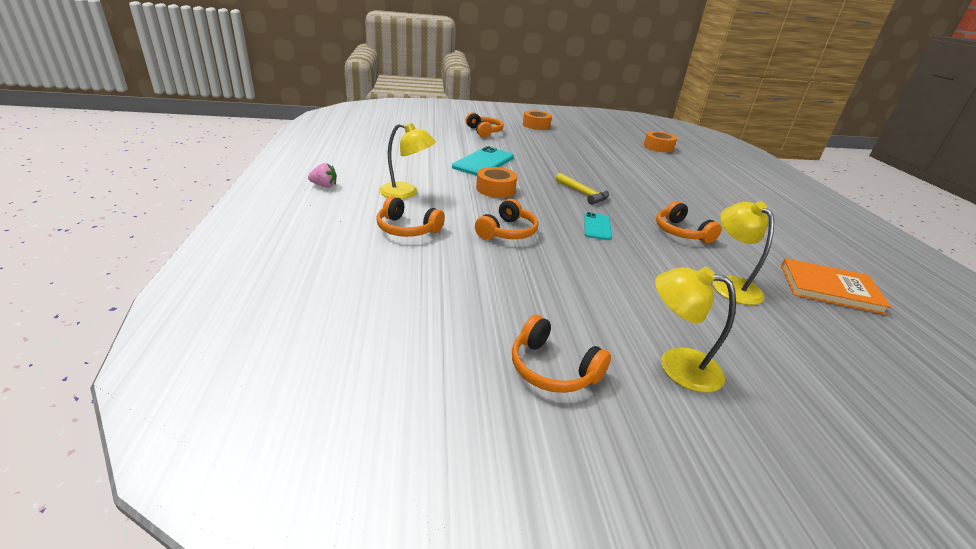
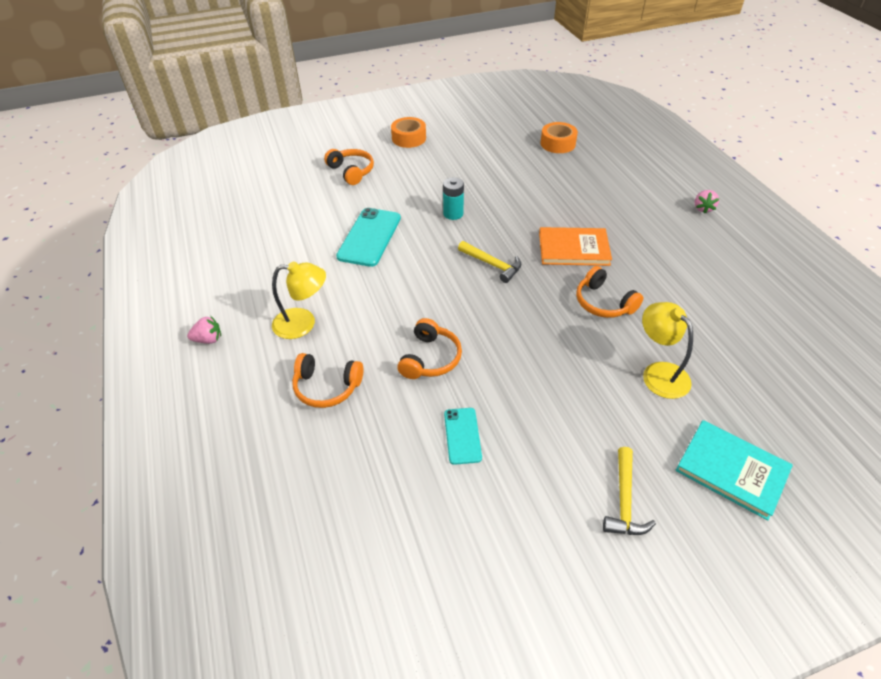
camera: 10 degrees left, 15 degrees up
orange tape [476,167,517,198] -> none
orange headphones [512,315,611,393] -> none
turquoise phone [584,212,612,240] -> turquoise phone moved to [444,408,482,465]
yellow lamp [655,267,736,393] -> yellow hammer [603,447,656,535]
orange book [781,258,892,315] -> orange book moved to [539,227,612,266]
none -> turquoise battery [443,177,464,220]
none -> turquoise book [675,420,793,520]
none -> pink strawberry [695,190,719,214]

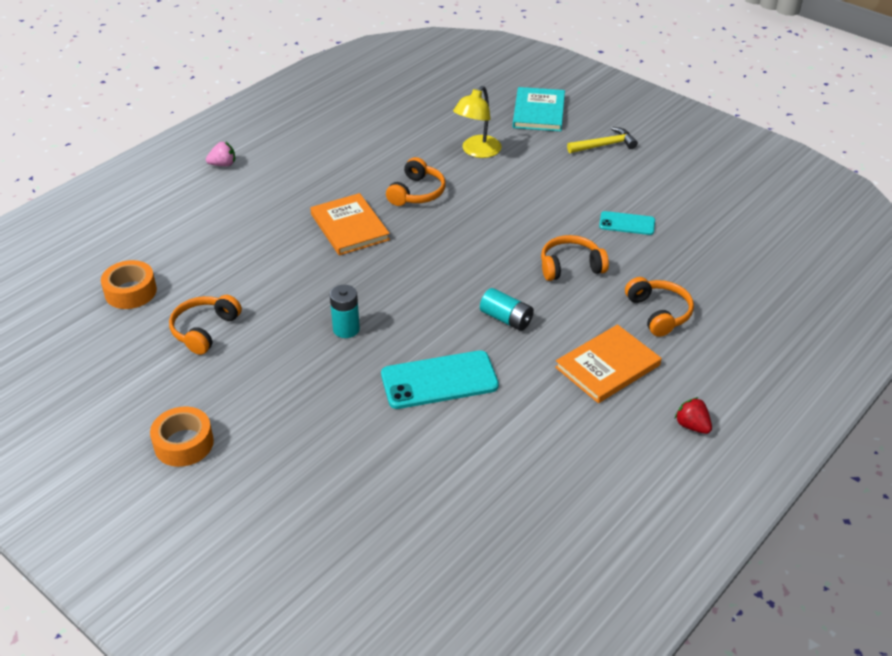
camera: 120 degrees left, 5 degrees down
pink strawberry [187,316,221,344] -> red strawberry [675,397,712,434]
yellow lamp [272,261,326,339] -> orange book [555,324,662,403]
orange headphones [324,149,374,185] -> orange headphones moved to [169,295,242,355]
turquoise phone [444,408,482,465] -> turquoise phone turned 45 degrees clockwise [599,211,655,235]
yellow hammer [458,241,521,283] -> none
none -> turquoise battery [480,288,534,331]

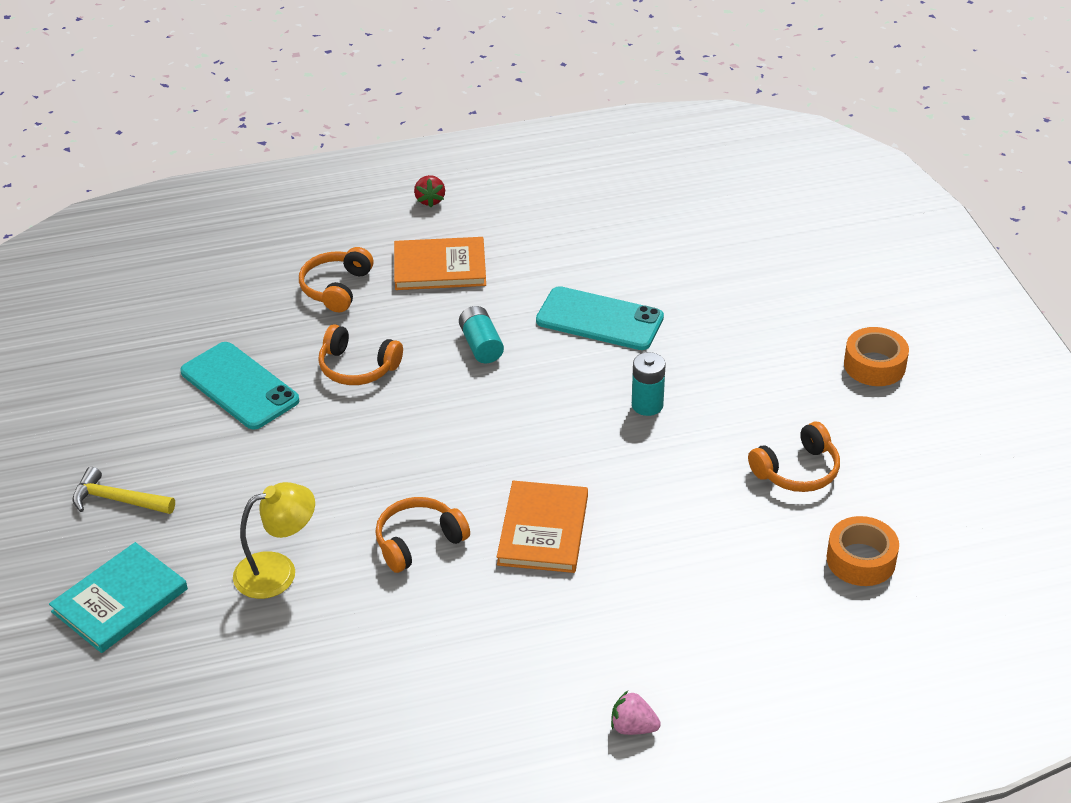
camera: 145 degrees left, 0 degrees up
turquoise phone [599,211,655,235] -> turquoise phone [180,342,299,430], size x1.75

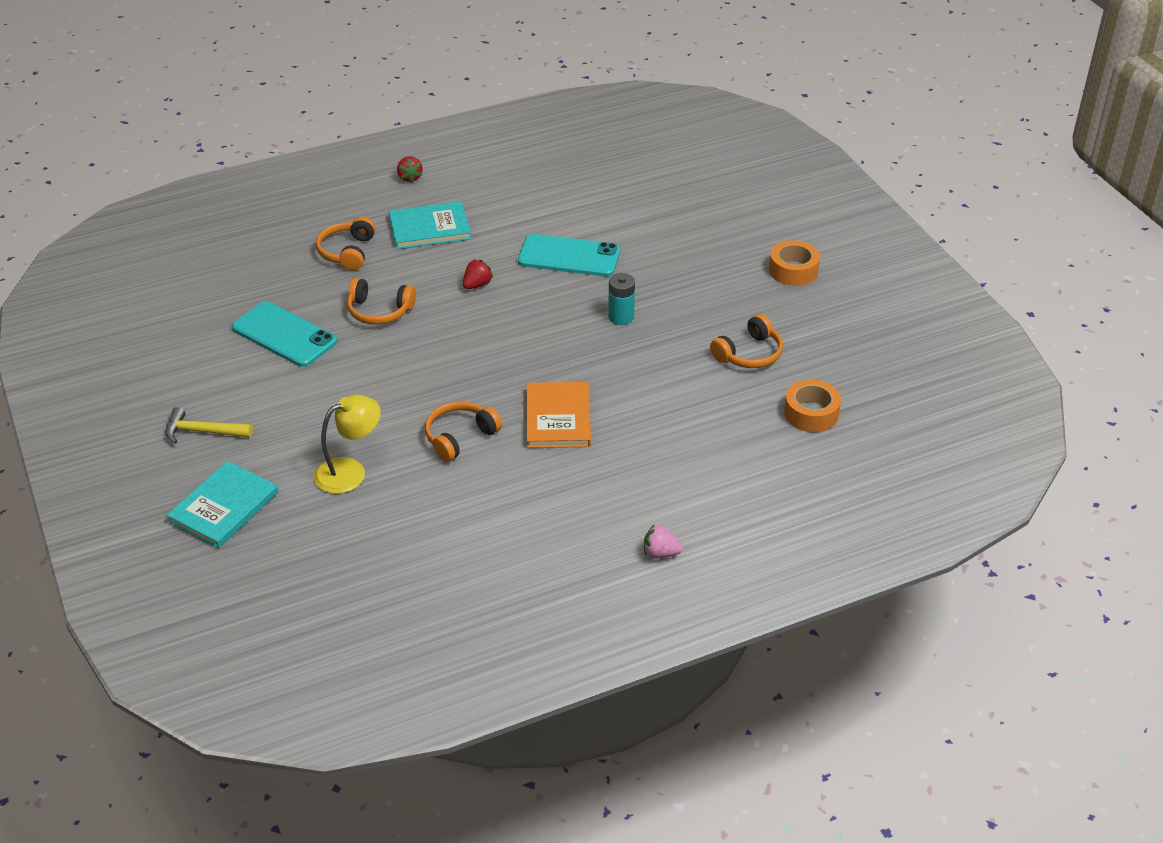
camera: 10 degrees left, 0 degrees up
orange book [394,237,486,290] -> turquoise book [389,201,471,249]
turquoise battery [459,306,504,363] -> red strawberry [463,260,493,289]

